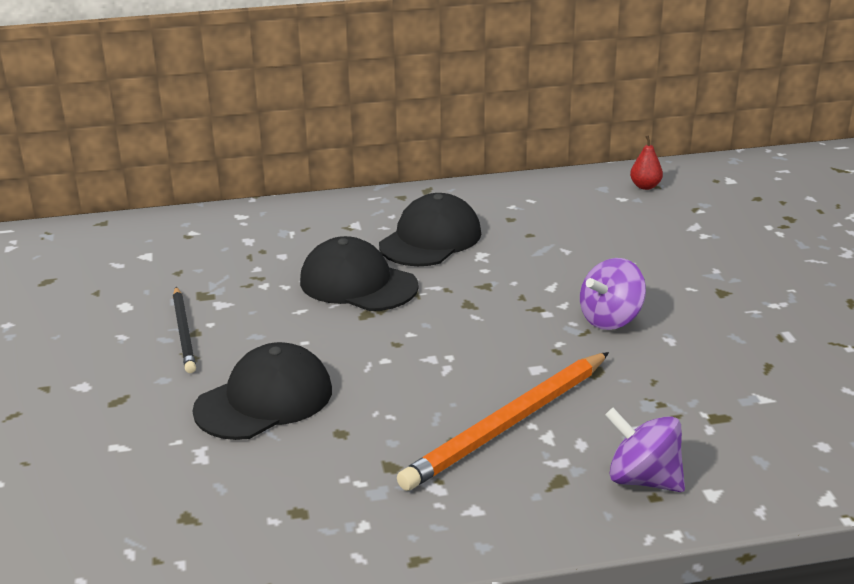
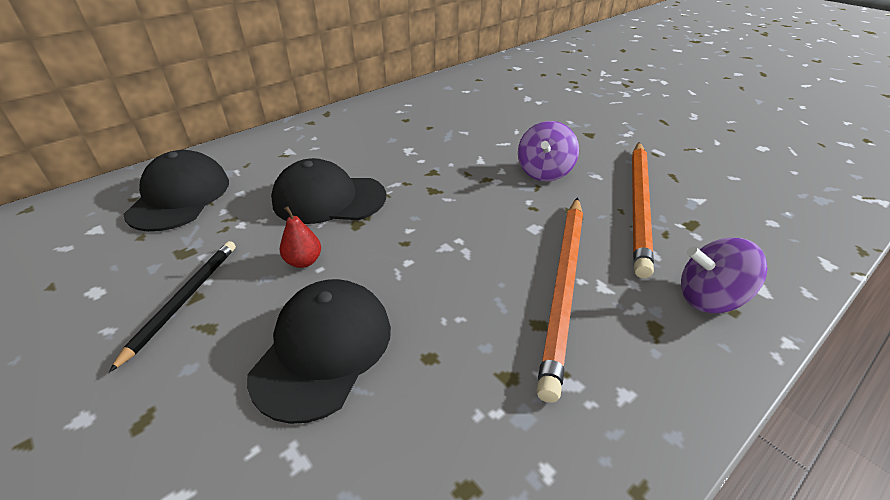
camera: 30 degrees left, 10 degrees up
black pencil [173,287,196,373] -> black pencil turned 120 degrees counterclockwise [109,241,236,372]
black cap [379,193,481,266] -> black cap moved to [124,150,229,232]
red pear [630,135,663,190] -> red pear moved to [280,206,321,268]
none -> orange pencil [632,142,654,278]

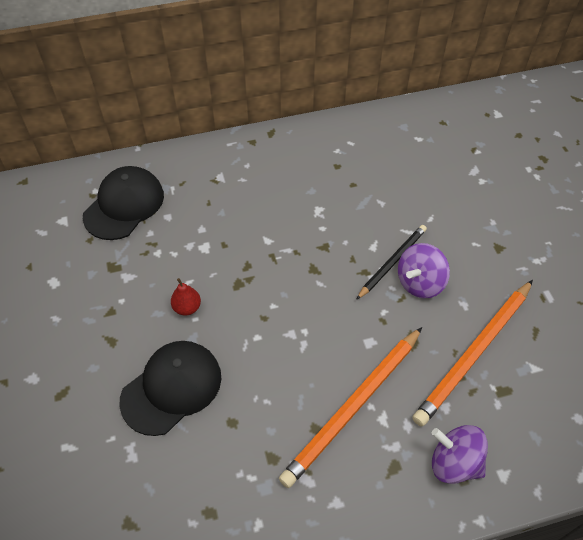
camera: 25 degrees right, 15 degrees up
black pencil [109,241,236,372] -> black pencil moved to [356,225,427,300]
black cap [271,158,386,224] -> none

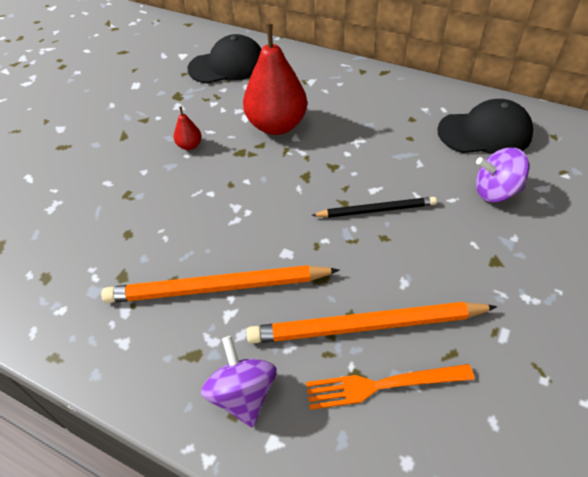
camera: 45 degrees right, 5 degrees down
black cap [120,341,221,436] -> black cap moved to [437,99,533,154]
purple spinning top [398,243,450,299] -> purple spinning top moved to [476,148,529,202]
none -> red pear [243,24,307,135]
none -> orange fork [306,364,474,410]

